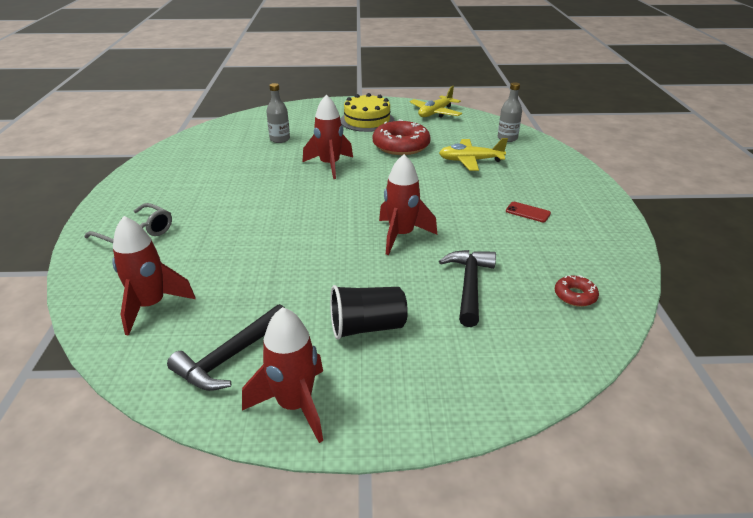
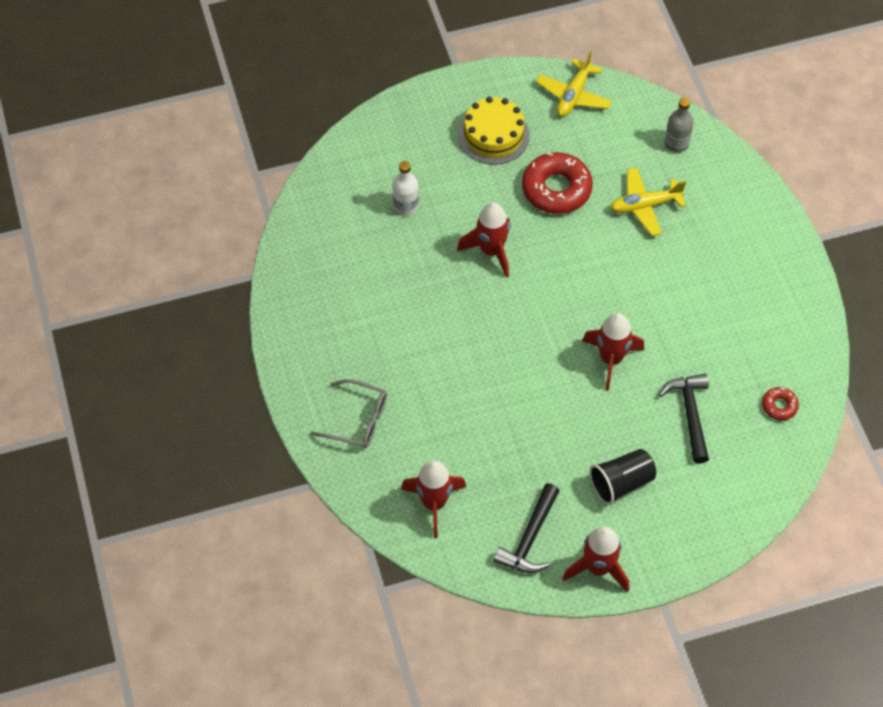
camera: 15 degrees left, 25 degrees up
grey bottle [266,83,290,143] -> white bottle [392,161,419,215]
red phone [506,202,551,222] -> none

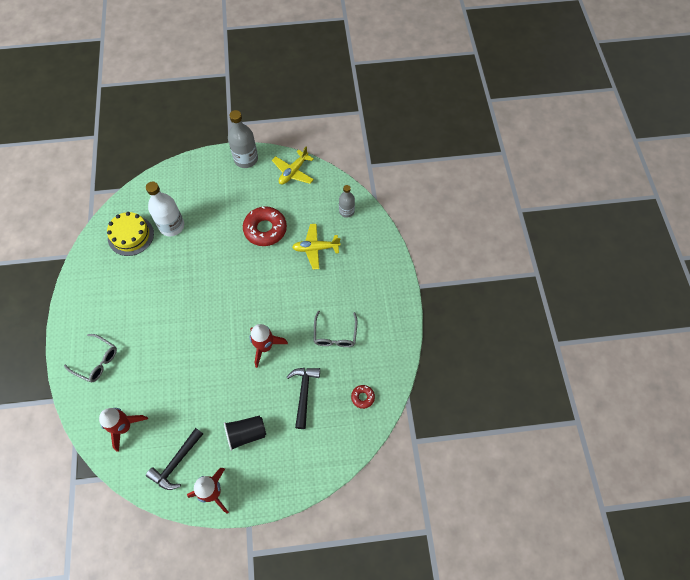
camera: 10 degrees right, 5 degrees up
white bottle [392,161,419,215] -> white bottle [146,182,184,236], size x1.64
red rocket [457,202,510,278] -> none
yellow cake [458,97,530,165] -> yellow cake moved to [107,212,154,256]
none -> grey bottle [228,110,258,168]
none -> grey glasses [314,311,357,347]

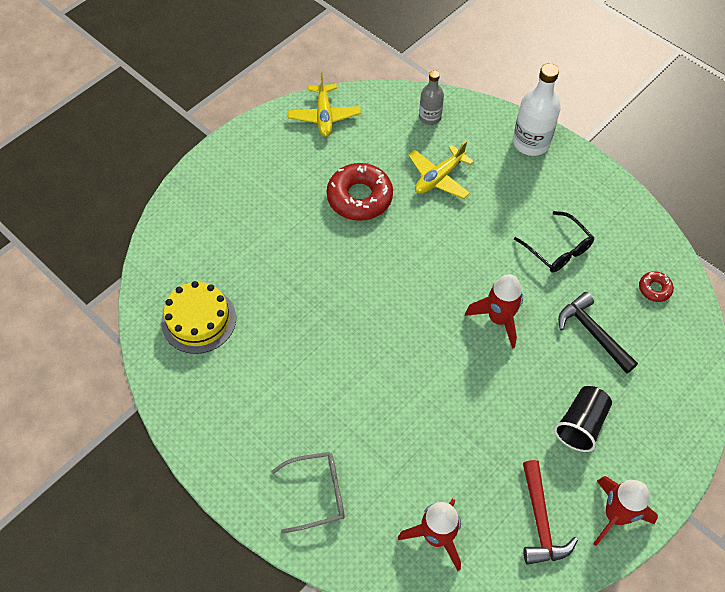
camera: 40 degrees left, 5 degrees down
white bottle [146,182,184,236] -> white bottle moved to [513,63,561,156]
black hammer [146,428,203,490] -> red hammer [523,460,578,565]
grey bottle [228,110,258,168] -> none
grey glasses [314,311,357,347] -> black glasses [514,211,595,272]

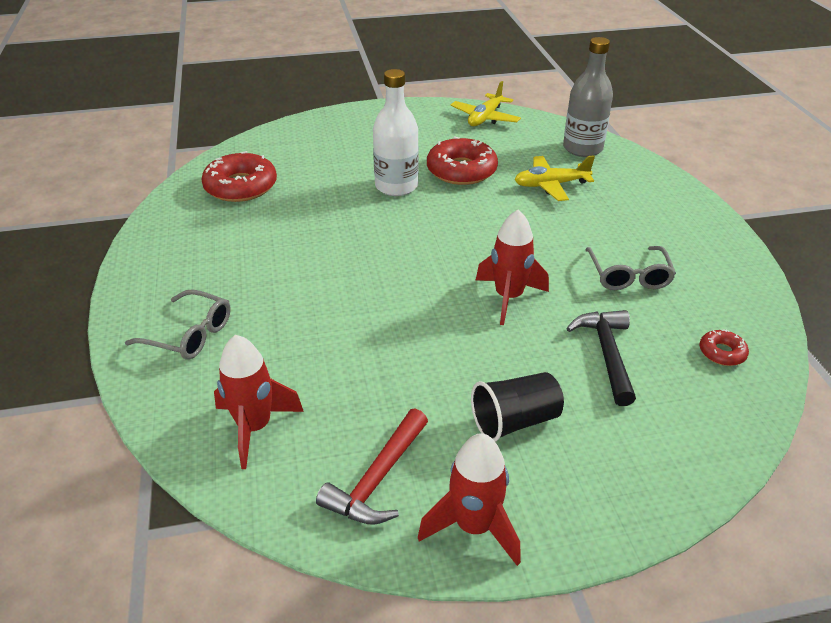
camera: 35 degrees right, 20 degrees down
yellow cake [161,281,236,354] -> red donut [201,151,277,202]
grey bottle [419,70,444,125] -> grey bottle [563,37,613,157], size x1.64
white bottle [513,63,561,156] -> white bottle moved to [373,69,419,196]
black glasses [514,211,595,272] -> grey glasses [585,246,676,290]

